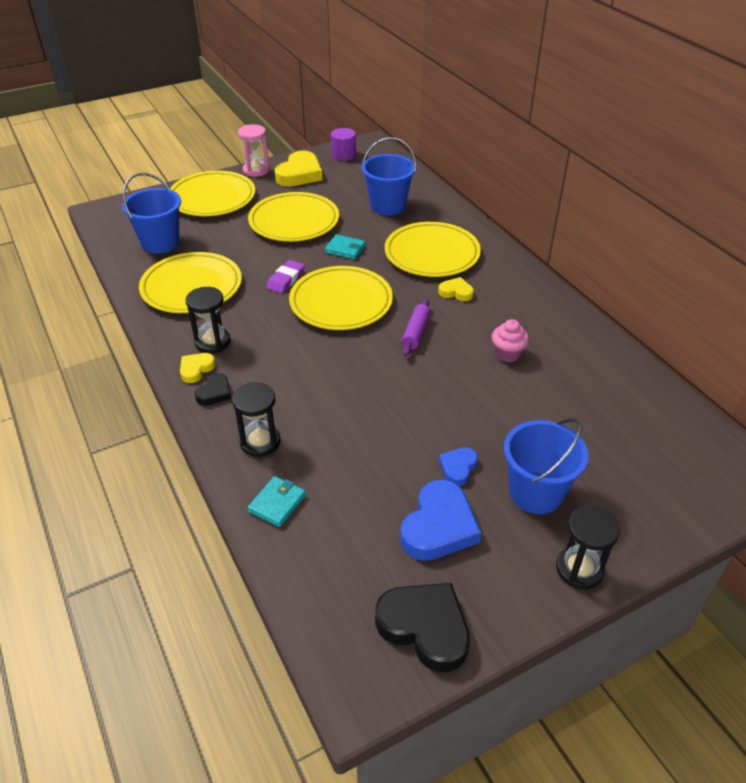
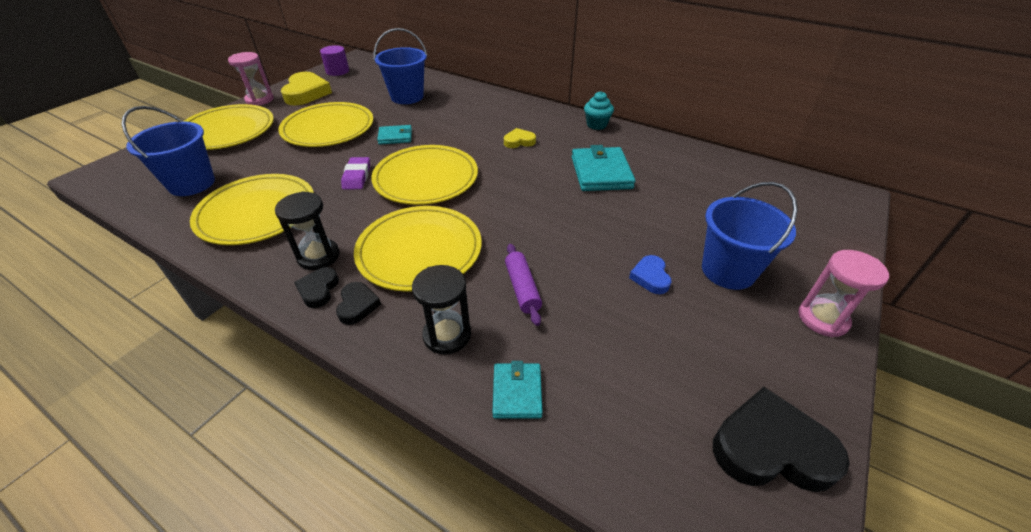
camera: 30 degrees left, 0 degrees up
yellow heart [180,353,216,383] -> black heart [294,267,339,308]
yellow plate [385,222,481,277] -> yellow plate moved to [354,206,482,292]
blue heart [400,480,481,561] -> none
purple rolling pin [402,299,431,356] -> purple rolling pin moved to [505,244,542,326]
pink cupcake [492,319,529,362] -> turquoise wallet [572,145,636,191]
black hourglass [556,506,620,589] -> pink hourglass [798,250,889,337]
none -> turquoise cupcake [584,91,614,130]

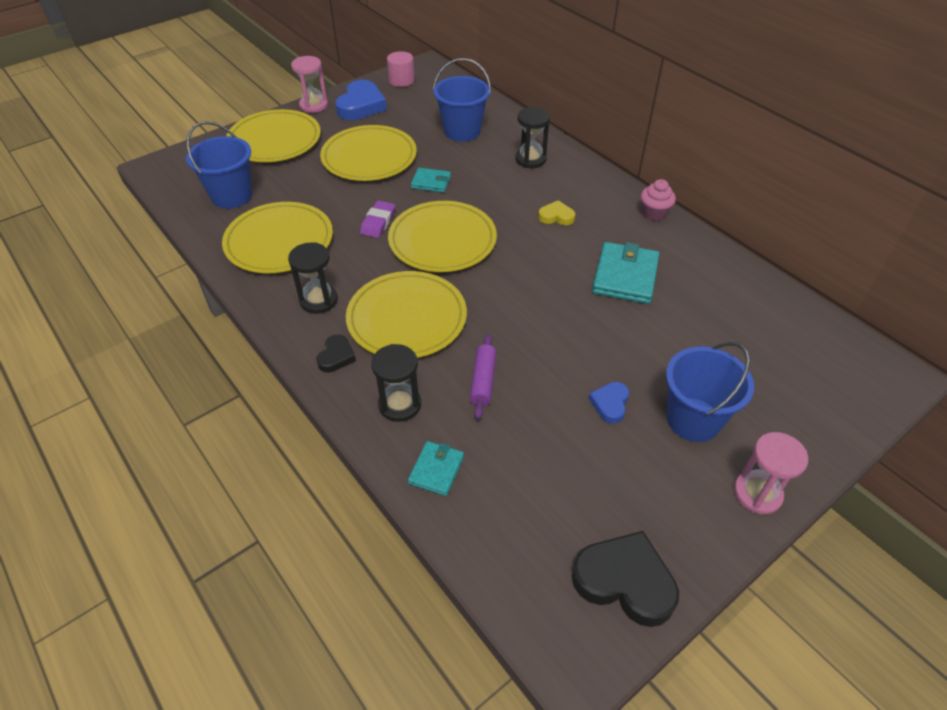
camera: 20 degrees right, 5 degrees up
yellow heart [281,72,332,105] -> blue heart [335,80,387,120]
black heart [294,267,339,308] -> none
purple cylinder [320,45,349,76] -> pink cylinder [387,51,415,87]
turquoise cupcake [584,91,614,130] -> pink cupcake [641,179,676,221]
none -> black hourglass [516,107,550,168]

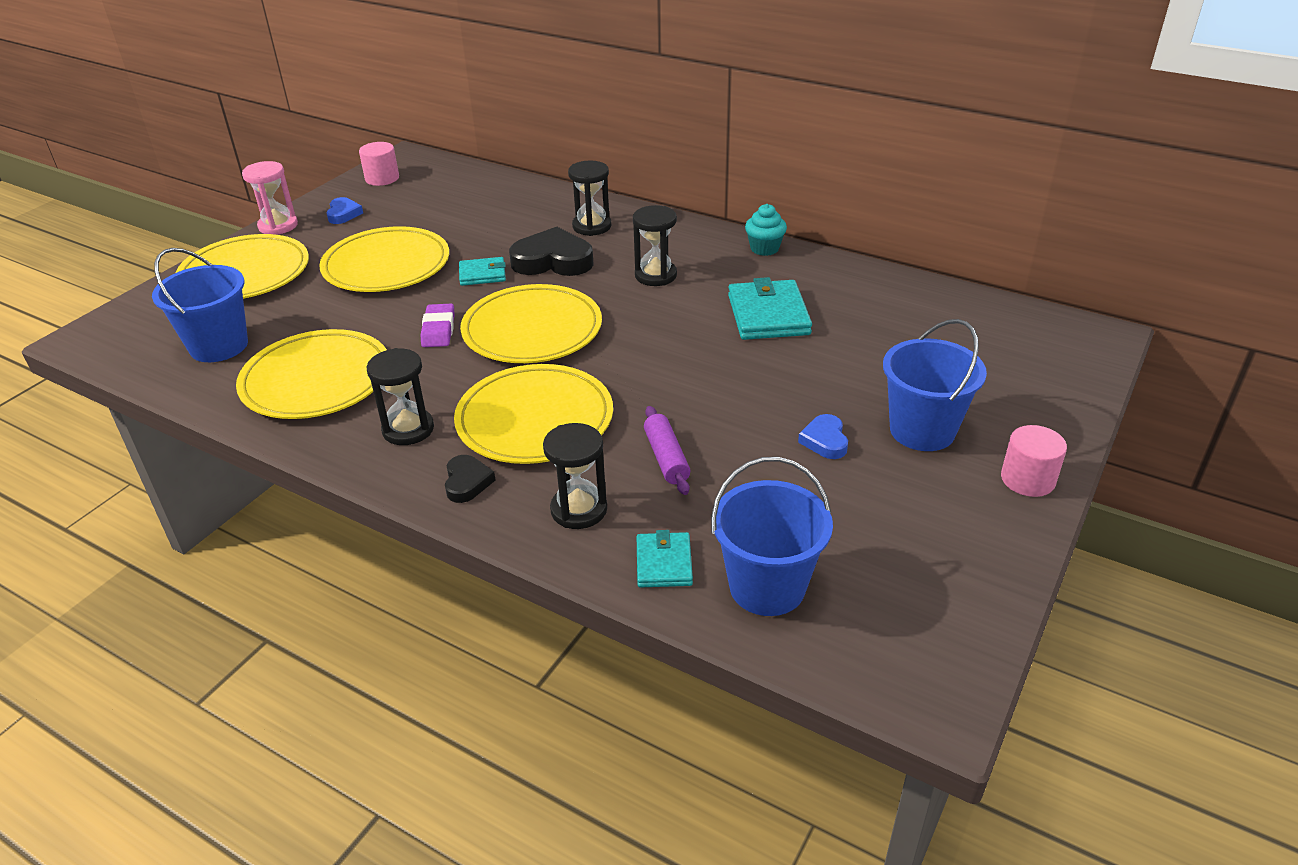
camera: 20 degrees left, 10 degrees down
blue heart [335,80,387,120] -> blue heart [326,197,363,224], size x0.53
blue bucket [433,58,491,142] -> blue bucket moved to [711,457,833,616]
yellow heart [538,200,575,225] -> black hourglass [633,205,677,286]
black heart [571,531,679,627] -> black heart moved to [509,227,594,276]
pink cupcake [641,179,676,221] -> turquoise cupcake [745,204,787,256]
pink hourglass [734,432,808,514] -> pink cylinder [1001,425,1067,497]

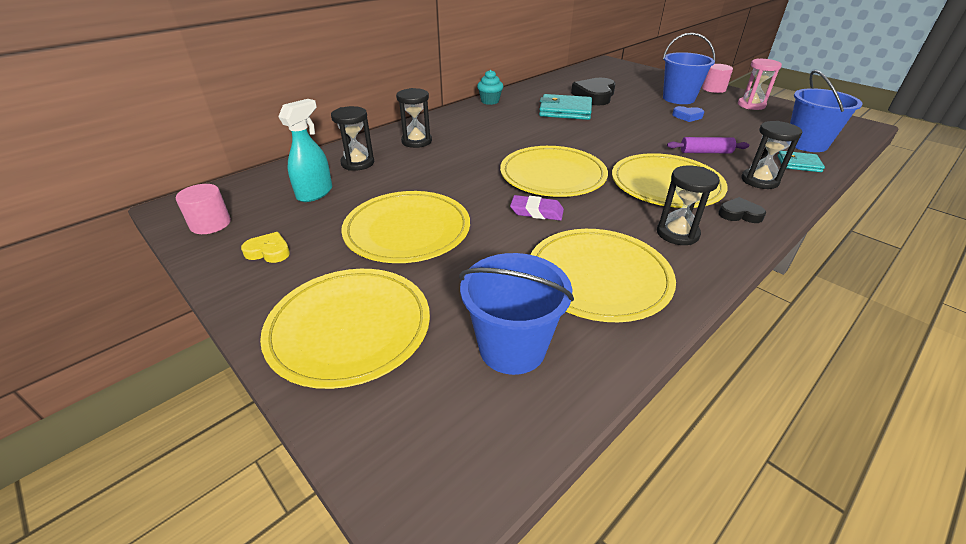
camera: 75 degrees left, 0 degrees up
pink hourglass [242,161,298,235] -> pink hourglass moved to [738,59,782,110]
blue heart [326,197,363,224] -> yellow heart [241,232,290,263]
turquoise wallet [459,257,506,286] -> none
black heart [509,227,594,276] -> black heart moved to [571,78,615,105]
black hourglass [633,205,677,286] -> black hourglass moved to [331,106,374,171]
none -> turquoise spray bottle [278,99,332,202]

